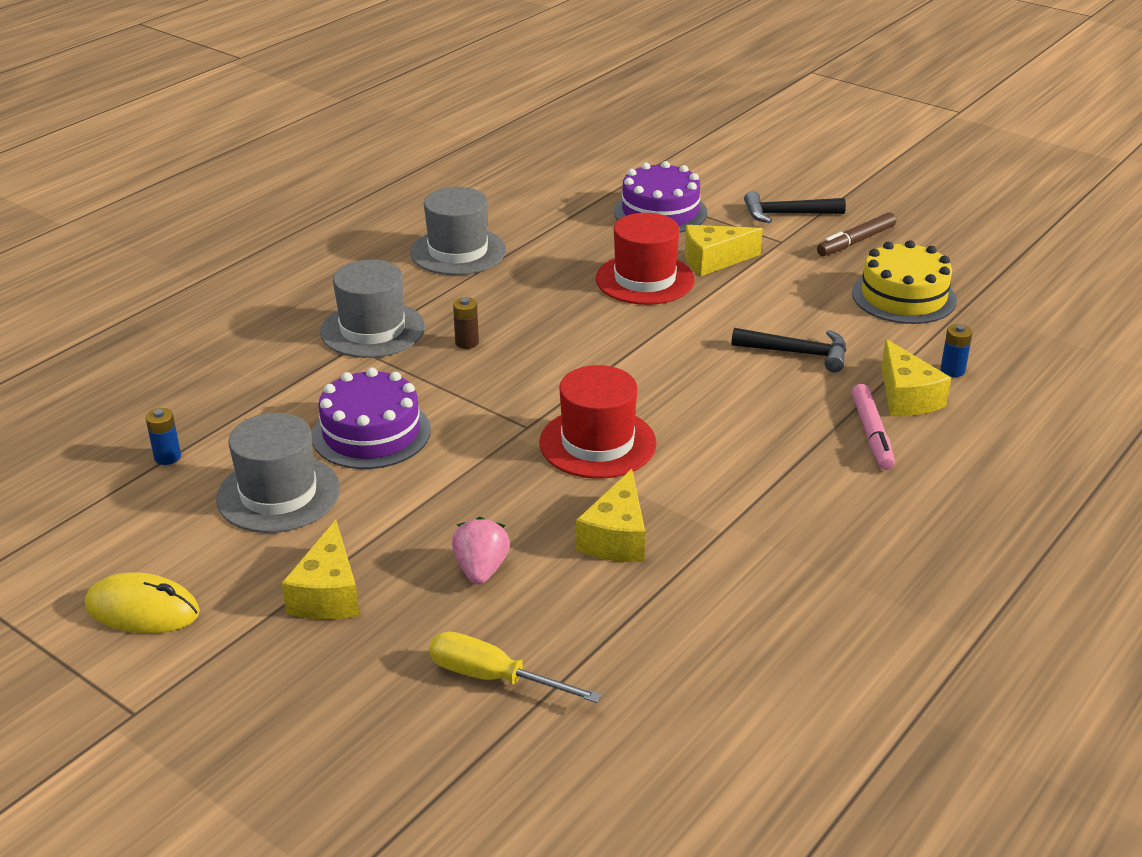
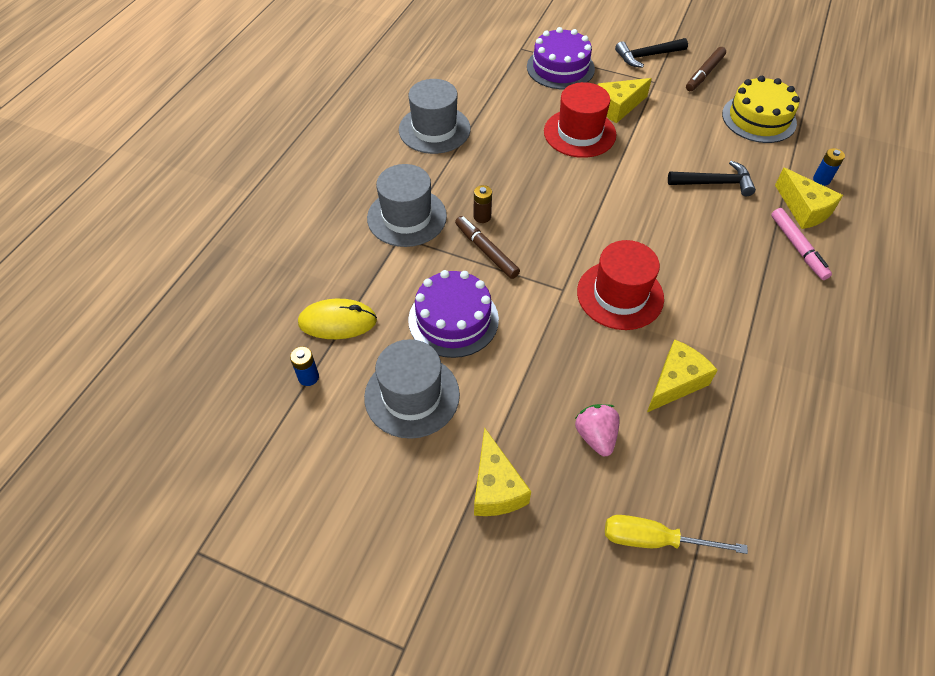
camera: 15 degrees left, 20 degrees up
yellow mouse [85,572,200,633] -> yellow mouse moved to [298,299,377,339]
yellow cheese [576,469,645,562] -> yellow cheese turned 135 degrees counterclockwise [647,339,718,412]
none -> brown marker [455,216,520,279]

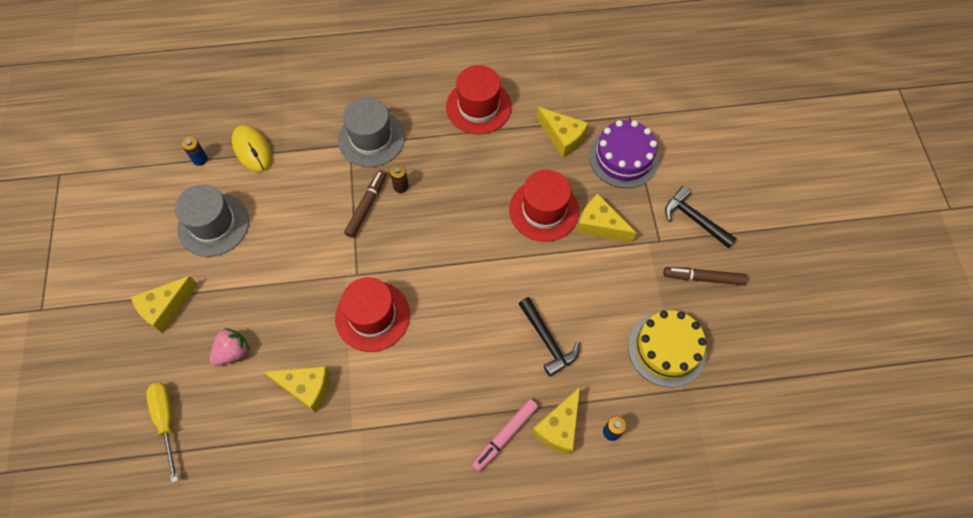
camera: 60 degrees right, 10 degrees up
grey hat [399,79,471,154] -> red hat [446,65,512,134]
purple cake [408,270,499,358] -> none
none -> yellow cheese [537,107,588,158]

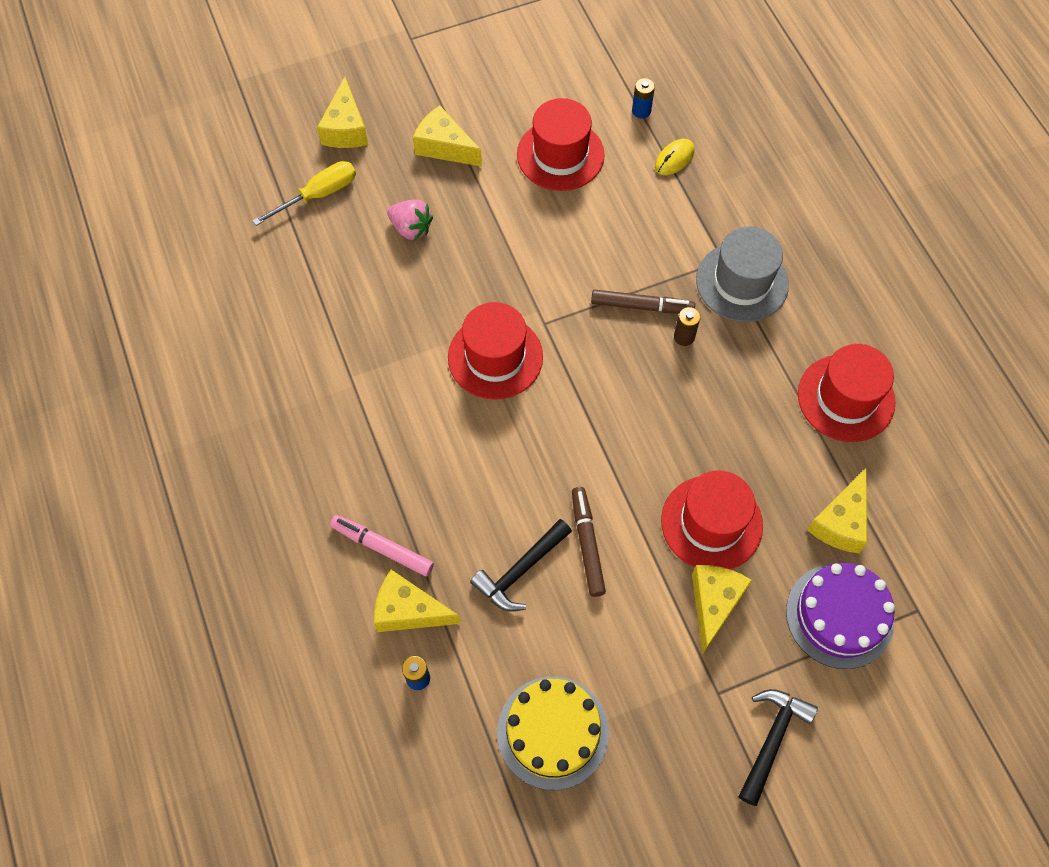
camera: 75 degrees right, 0 degrees up
grey hat [175,184,249,257] -> red hat [517,98,605,191]
yellow mouse [232,125,272,173] -> yellow mouse [655,139,694,175], size x0.66
yellow cheese [263,366,330,413] -> yellow cheese moved to [317,77,368,148]
brown marker [664,267,747,285] -> brown marker moved to [572,487,606,597]

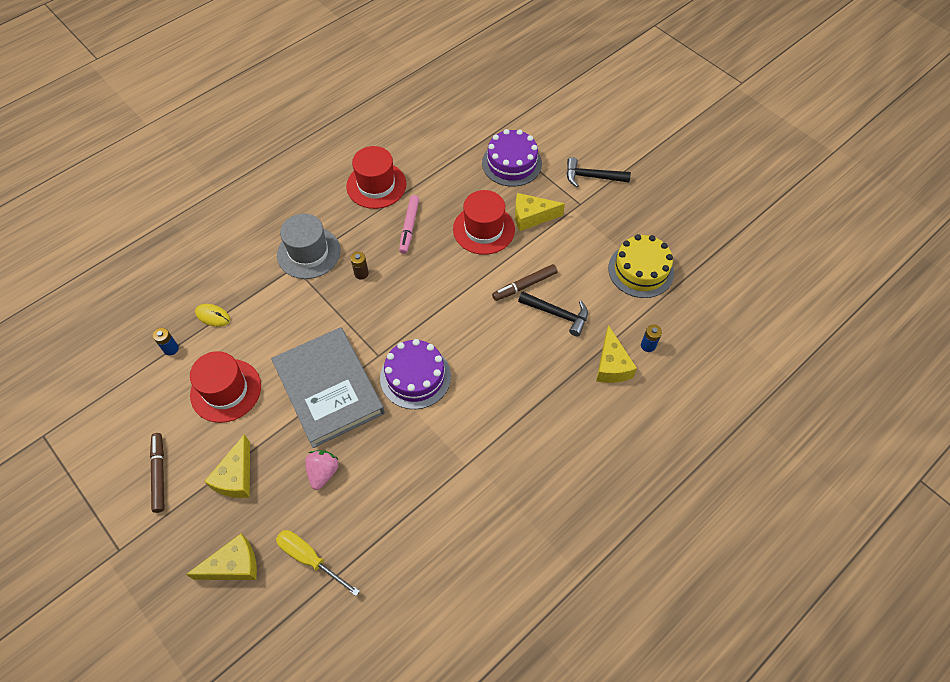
camera: 110 degrees left, 5 degrees down
pink marker [330,515,434,577] -> pink marker moved to [399,195,419,254]
red hat [448,302,543,400] -> purple cake [380,339,451,409]
brown marker [591,290,695,314] -> brown marker moved to [150,433,164,513]
yellow cheese [807,468,867,553] -> none
none -> grey book [271,327,385,448]

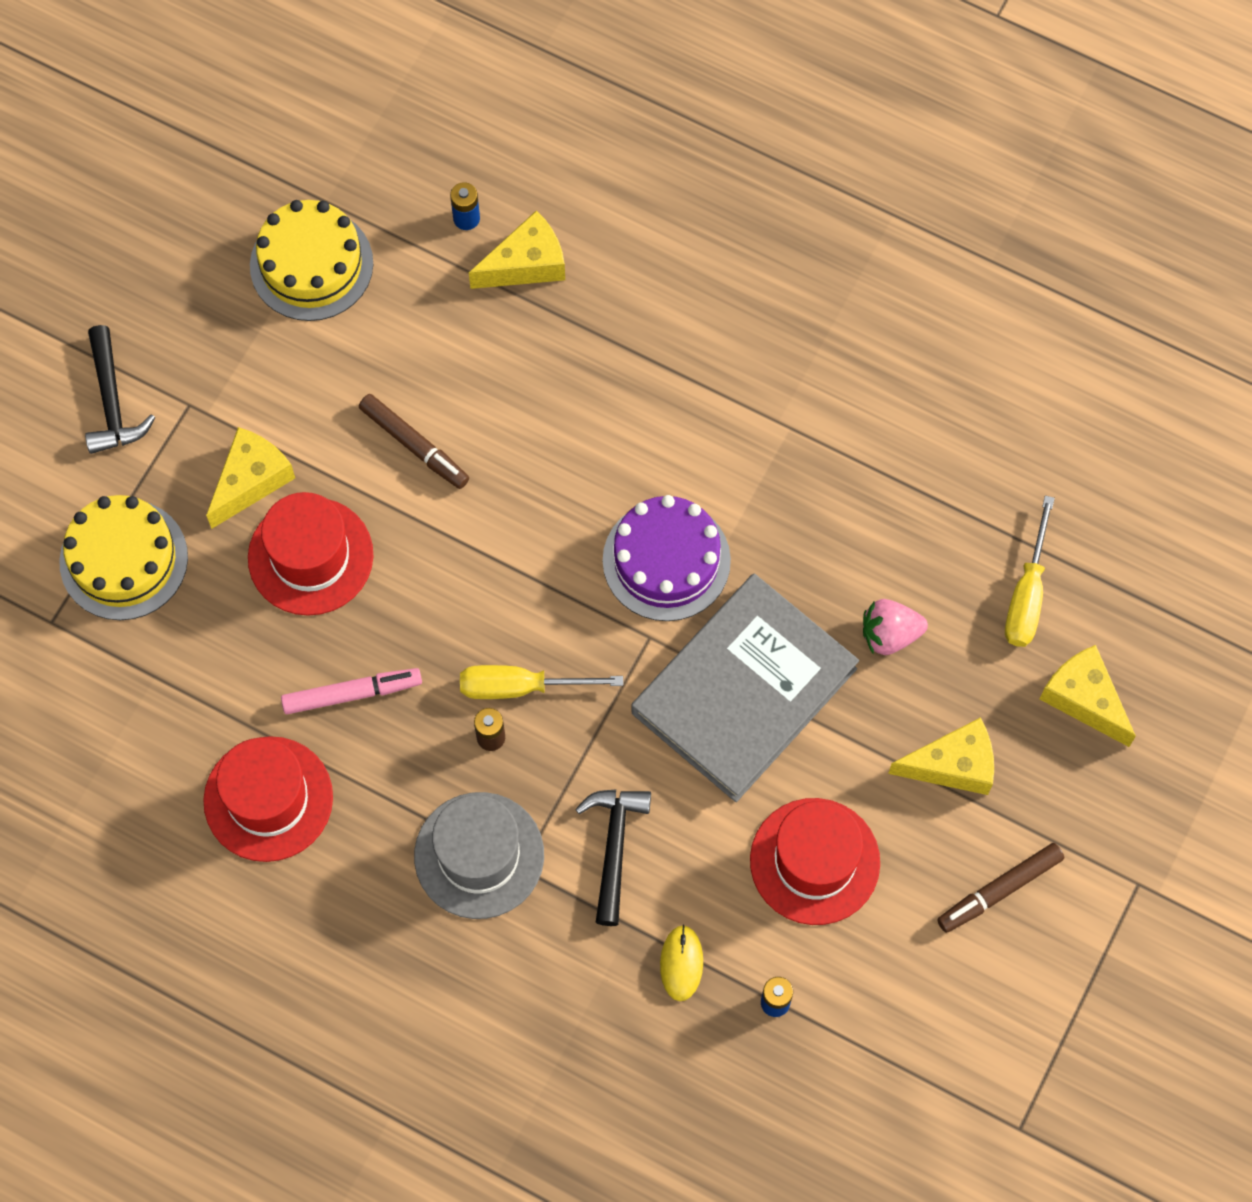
camera: 110 degrees left, 10 degrees up
purple cake [482,129,542,187] -> yellow cake [59,495,188,620]
yellow cheese [515,193,565,231] -> yellow cheese turned 120 degrees counterclockwise [206,427,295,529]
black hammer [518,292,588,336] -> black hammer moved to [575,789,651,926]
none -> yellow screwdriver [460,665,623,699]

